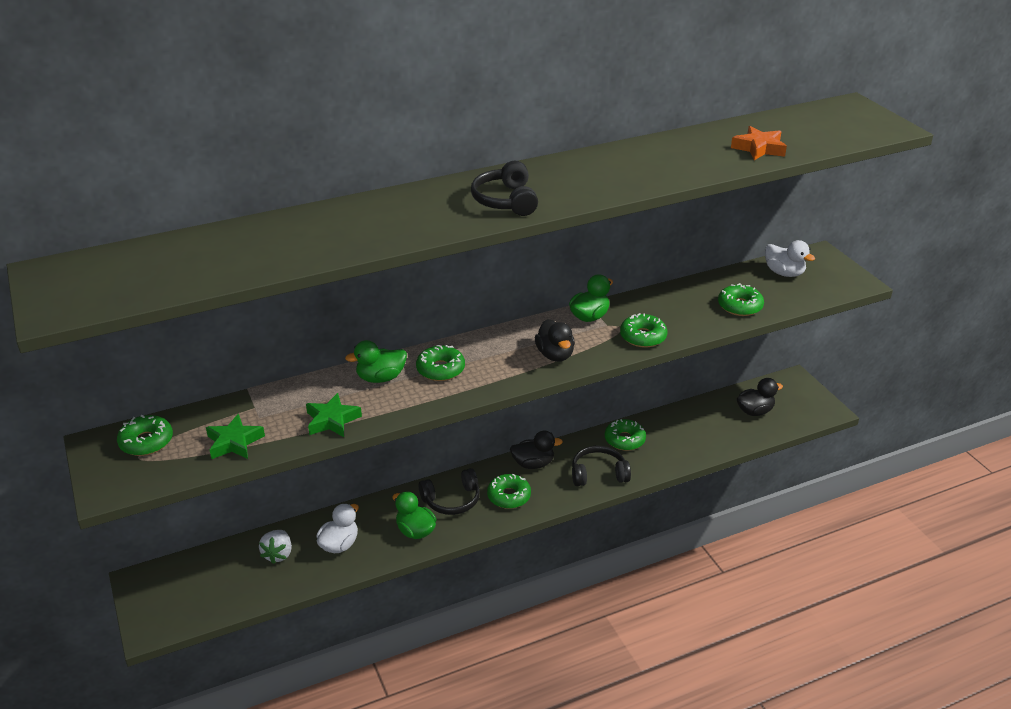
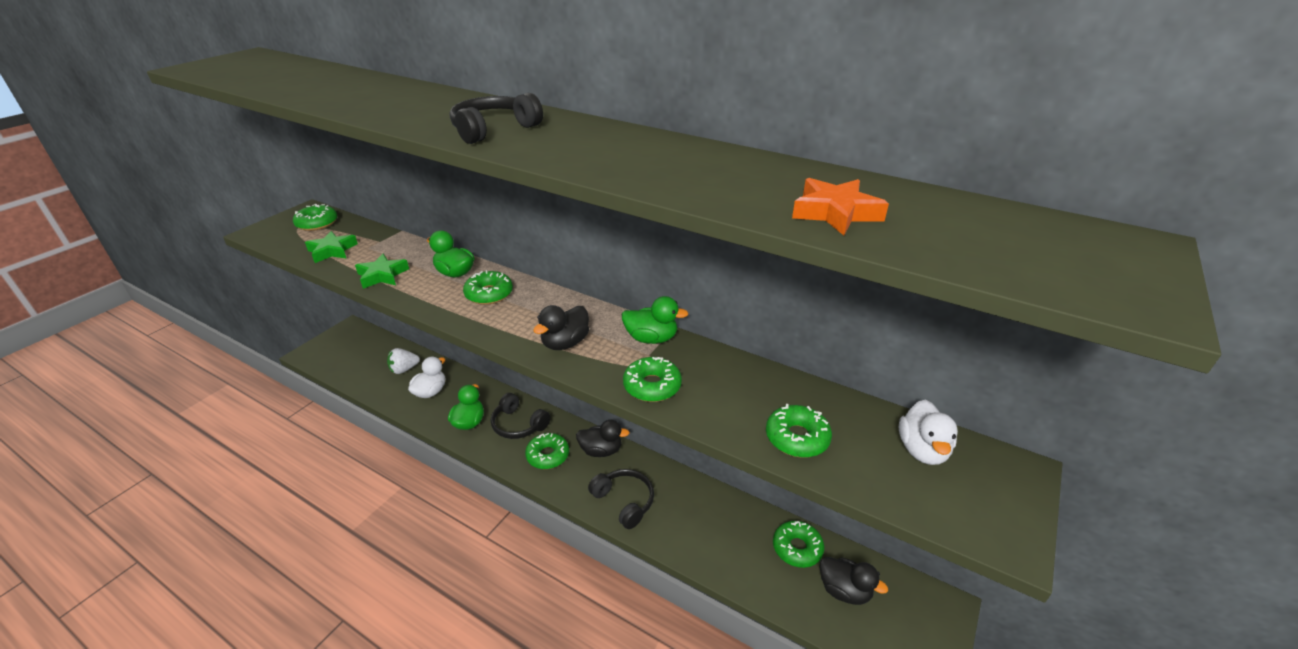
camera: 55 degrees right, 0 degrees up
white duck [316,504,359,553] -> white duck turned 60 degrees counterclockwise [408,357,445,398]
black duck [510,431,563,469] -> black duck turned 45 degrees counterclockwise [576,420,630,457]
green donut [605,419,646,451] -> green donut moved to [773,521,824,568]

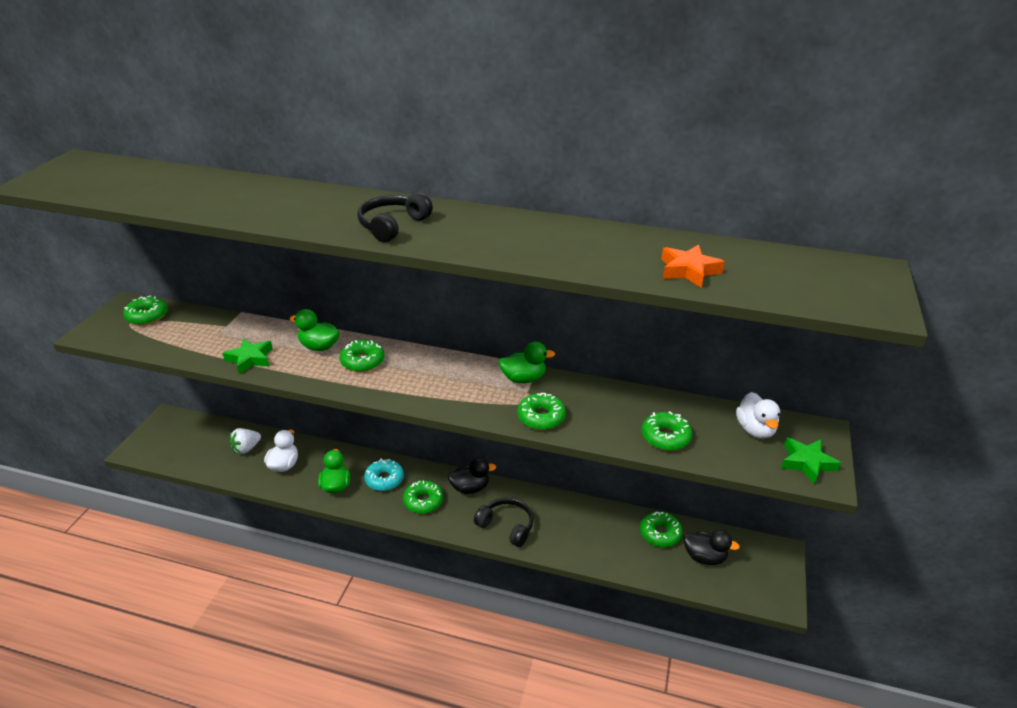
camera: 15 degrees left, 0 degrees up
green star [305,231,358,263] -> green star moved to [781,438,841,485]
black headphones [491,393,551,439] -> turquoise donut [364,459,404,491]
black duck [533,305,589,350] -> none

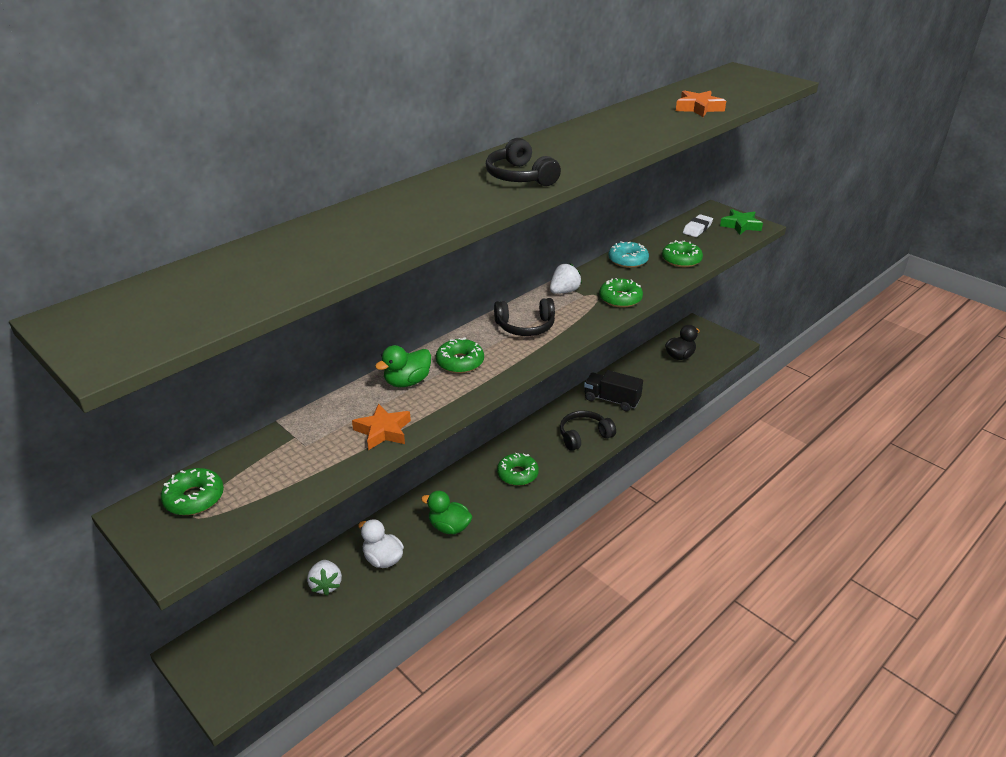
camera: 60 degrees left, 0 degrees up
green star [223,338,273,374] -> orange star [352,403,411,450]
turquoise donut [364,459,404,491] -> turquoise donut moved to [609,241,649,268]
black duck [447,458,496,494] -> none
green duck [498,342,555,383] -> white strawberry [550,263,582,294]
green donut [640,512,683,547] -> none
white duck [736,392,780,439] -> white eraser [683,214,713,237]
none -> black headphones [494,298,555,336]
none -> black truck [584,370,643,411]

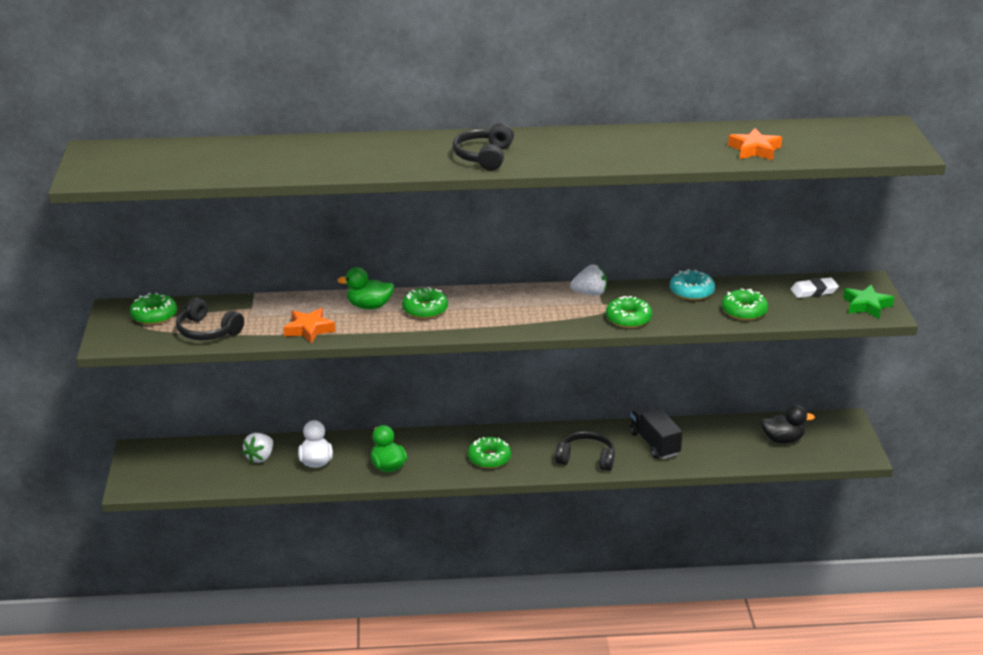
camera: 40 degrees right, 5 degrees down
black headphones [494,298,555,336] -> black headphones moved to [176,297,244,340]

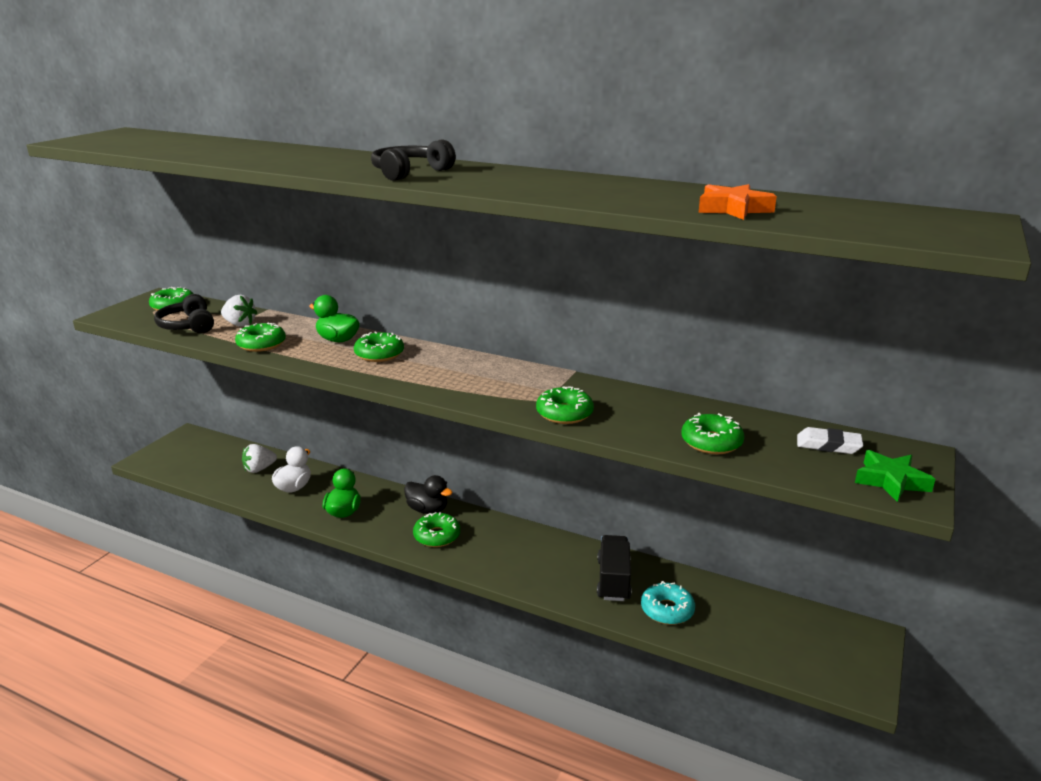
camera: 30 degrees right, 5 degrees down
orange star [284,308,335,344] -> green donut [235,323,286,352]
black headphones [555,431,615,471] -> none
white strawberry [570,265,607,296] -> white strawberry moved to [221,295,257,327]
turquoise donut [670,269,715,300] -> turquoise donut moved to [641,581,695,625]
black duck [761,405,815,443] -> black duck moved to [404,475,453,514]

